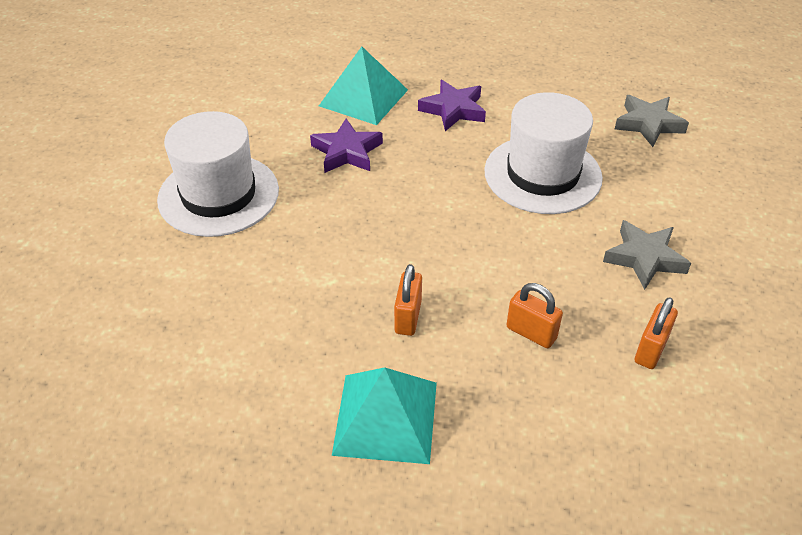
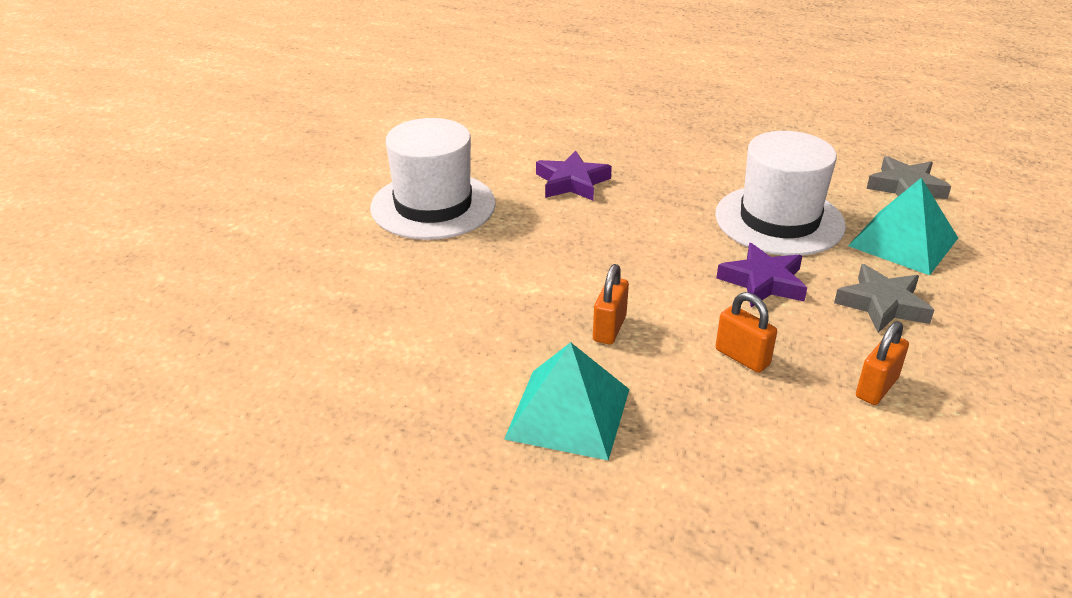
camera: 10 degrees right, 10 degrees down
turquoise pyramid [319,47,408,125] -> turquoise pyramid moved to [848,178,958,275]
purple star [418,80,486,131] -> purple star moved to [716,243,807,307]

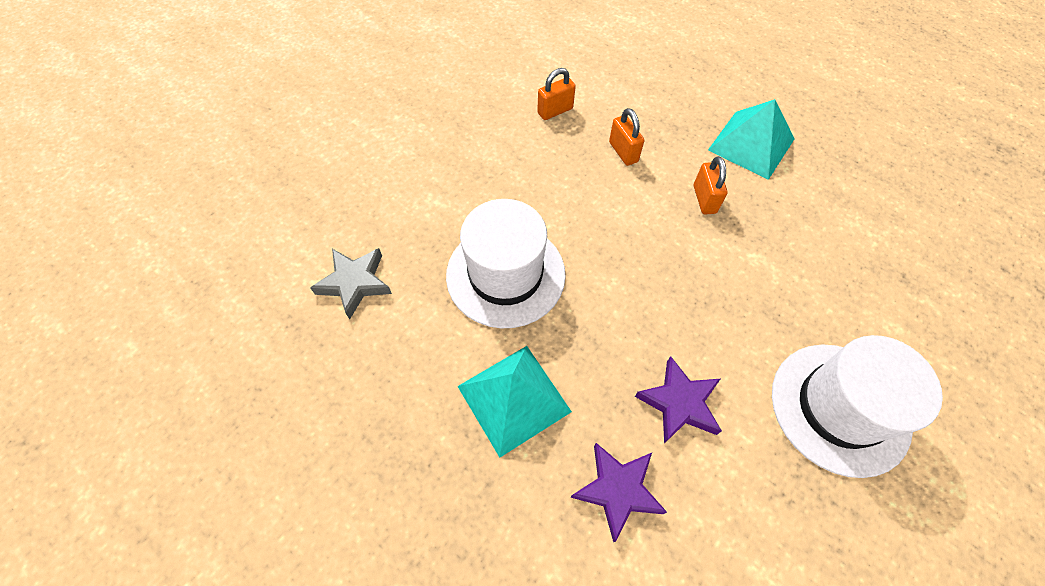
camera: 160 degrees left, 25 degrees up
orange padlock [593,264,629,345] -> orange padlock turned 45 degrees counterclockwise [694,156,728,215]
purple star [716,243,807,307] -> purple star moved to [570,443,667,542]
grey star [834,264,934,333] -> none
turquoise pyramid [848,178,958,275] -> turquoise pyramid moved to [457,346,572,458]

